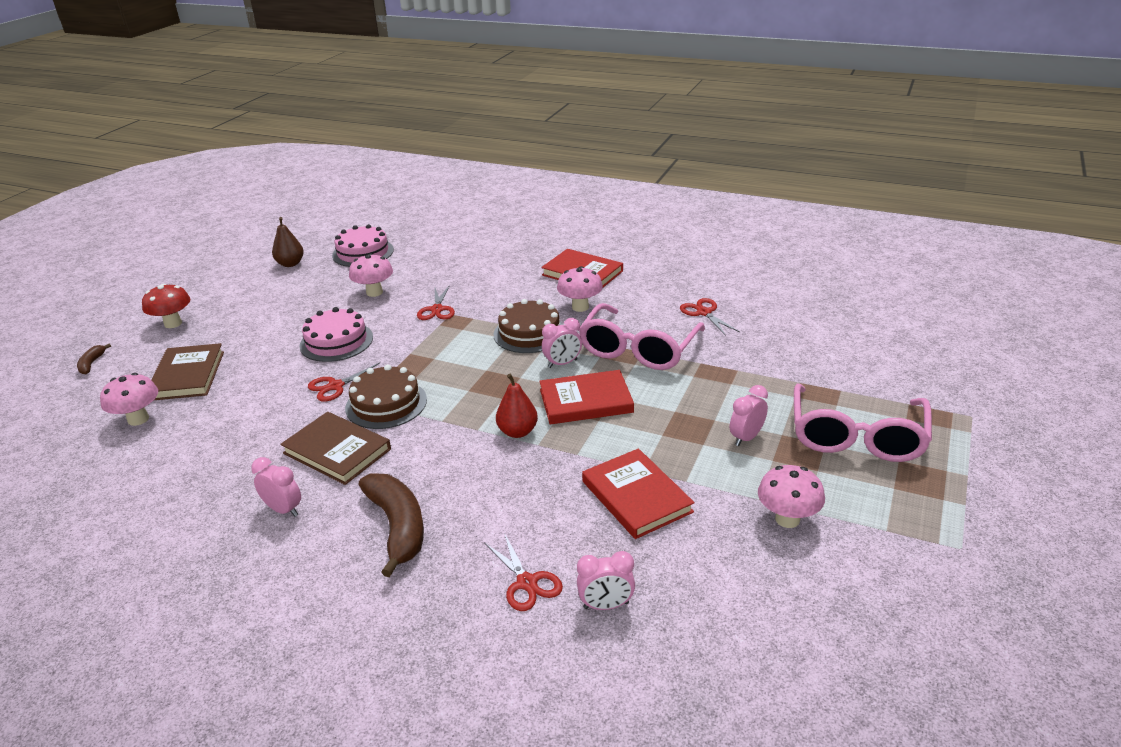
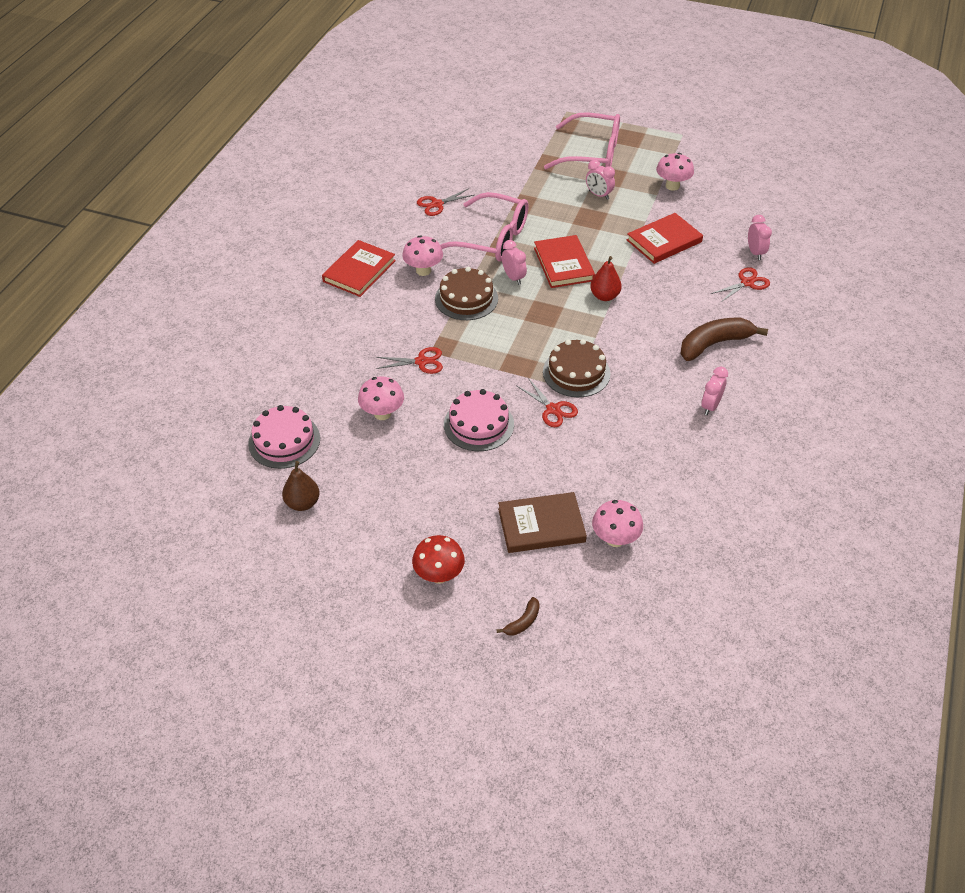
camera: 95 degrees left, 15 degrees up
brown banana [77,344,111,374] -> brown banana turned 45 degrees counterclockwise [496,597,540,636]
brown book [280,412,391,485] -> none

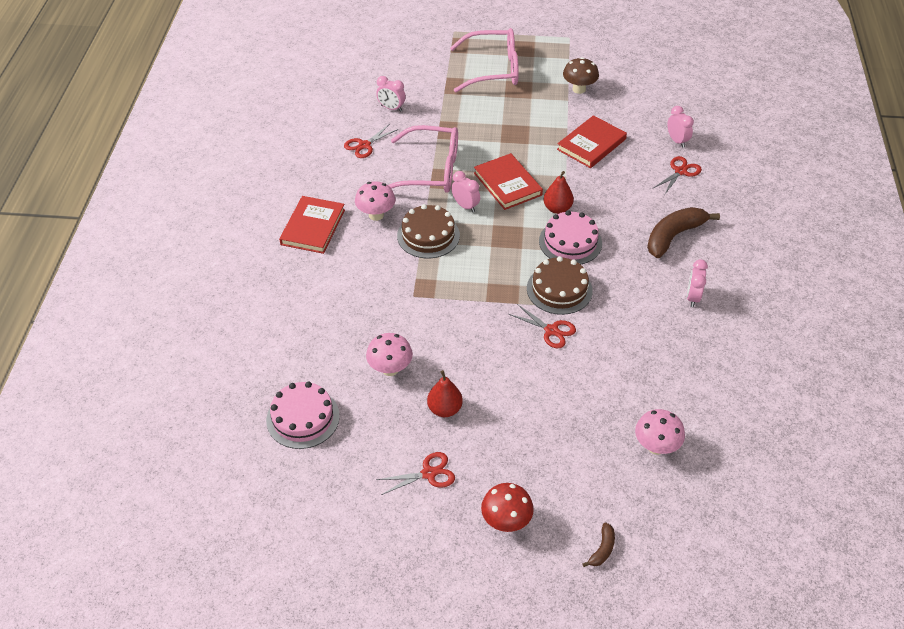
camera: 15 degrees left, 0 degrees up
brown pear [282,461,319,511] -> none
red scissors [376,347,443,374] -> red scissors moved to [376,452,455,495]
pink cake [444,389,514,451] -> pink cake moved to [539,210,602,264]
brown book [498,492,587,553] -> none
pink clock [586,160,615,200] -> pink clock moved to [376,76,406,112]
pink mushroom [656,153,694,191] -> brown mushroom [563,57,599,94]
none -> red pear [427,370,463,417]

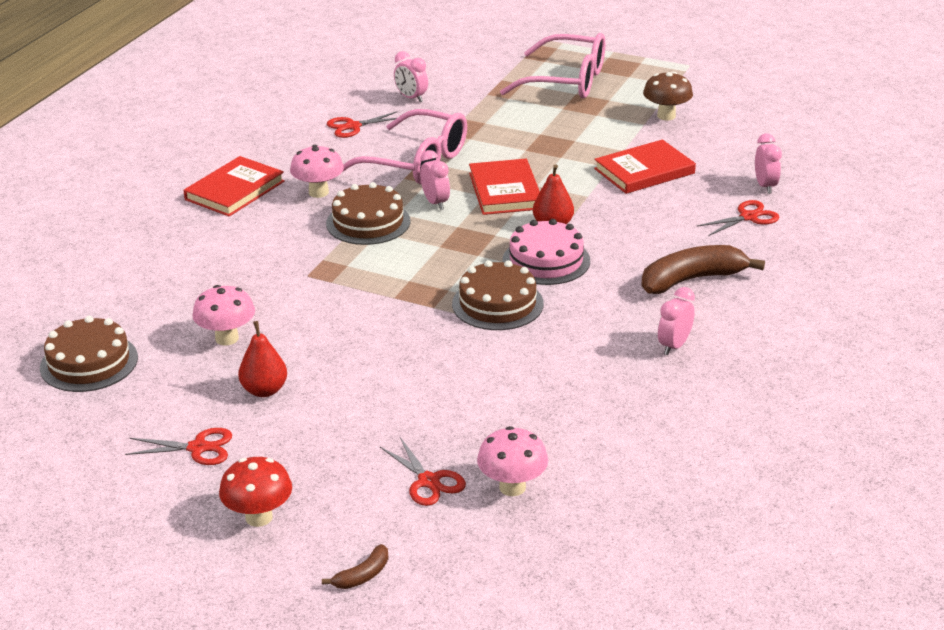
camera: 20 degrees right, 15 degrees down
pink cake [266,382,340,449] -> brown cake [40,316,138,392]
red scissors [509,304,576,348] -> red scissors moved to [380,437,466,506]

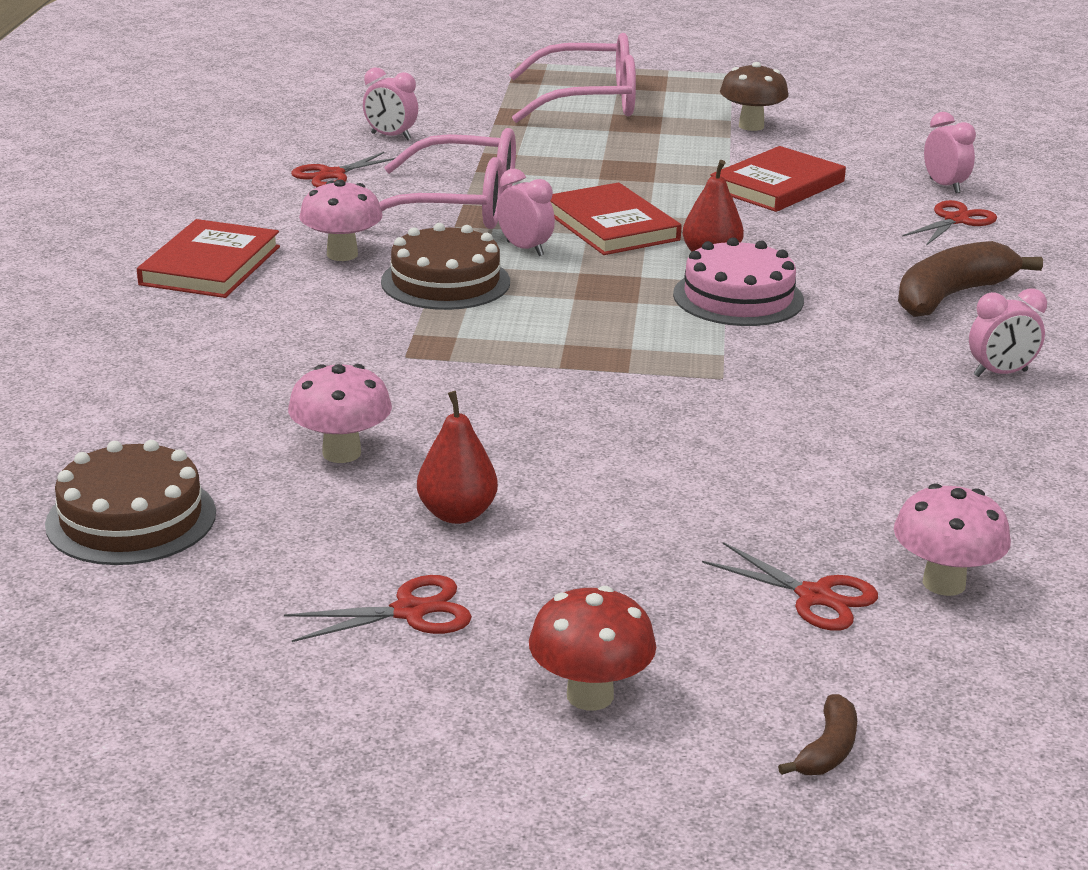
camera: 20 degrees left, 5 degrees down
brown cake [452,260,544,330] -> none
pink clock [658,287,695,355] -> pink clock turned 120 degrees counterclockwise [969,288,1047,377]

